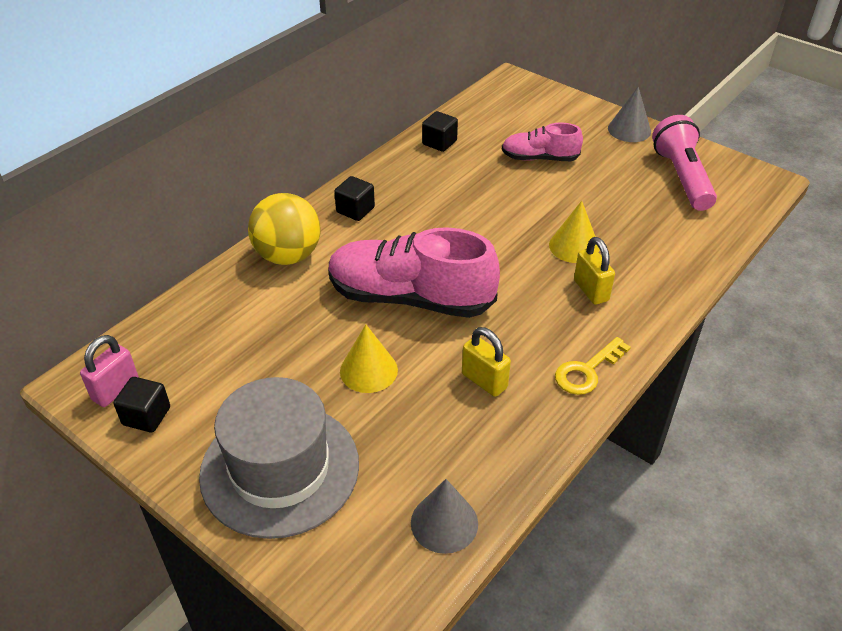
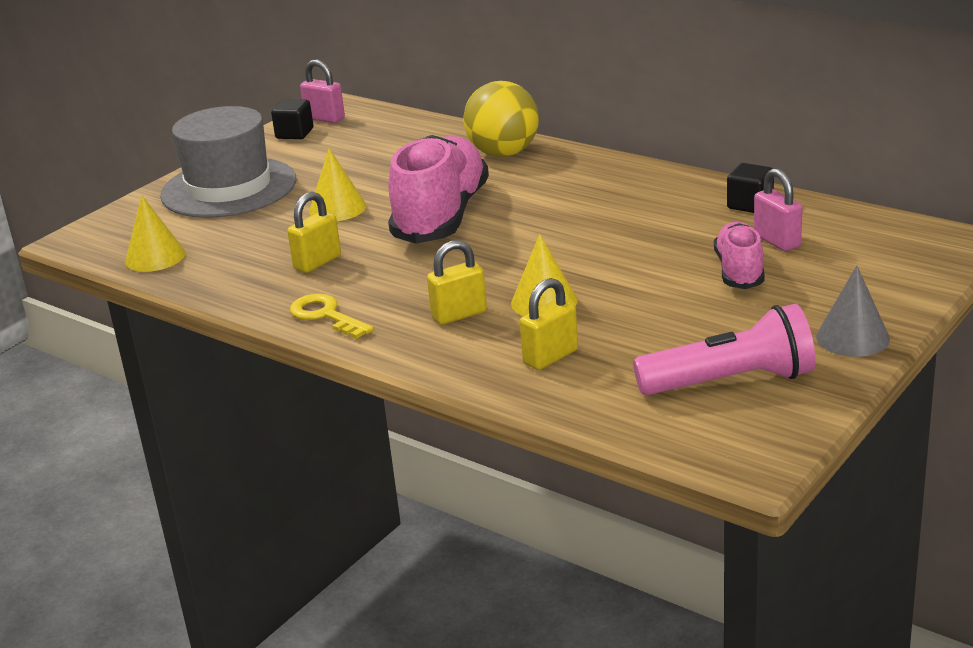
camera: 90 degrees right, 15 degrees down
black cube [334,176,375,221] -> none
grey cone [411,479,478,554] -> yellow cone [125,195,185,272]
none -> yellow padlock [520,278,578,370]
none -> pink padlock [754,168,802,251]

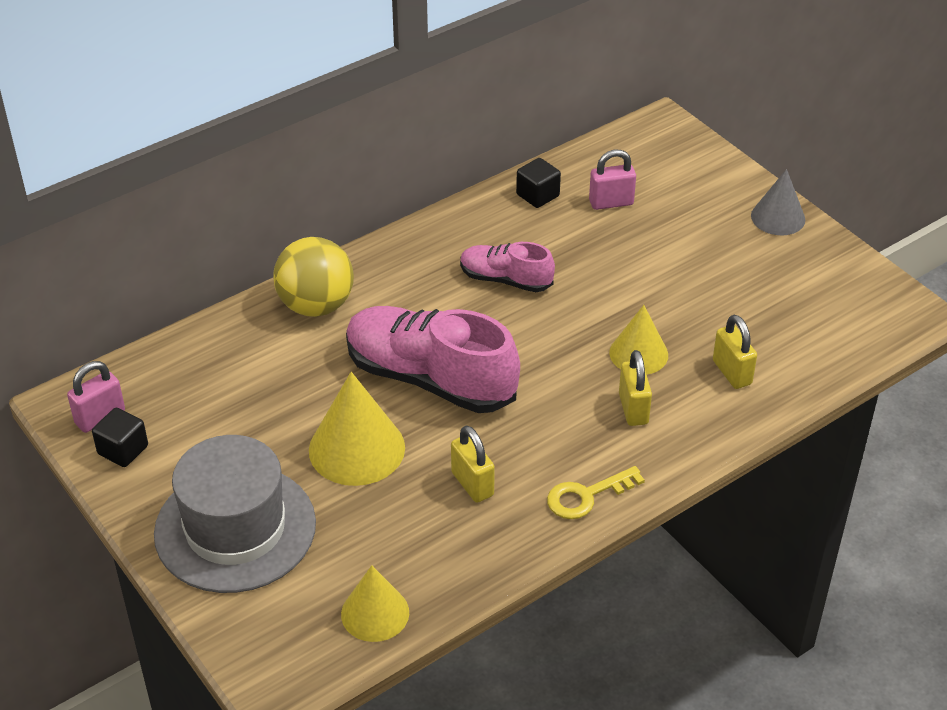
camera: 75 degrees left, 15 degrees up
yellow cone [309,148,366,221] -> yellow cone [309,372,405,486], size x1.55
pink flashlight [633,304,815,395] -> none
pink shoe [714,222,765,289] -> pink shoe moved to [460,242,555,292]

